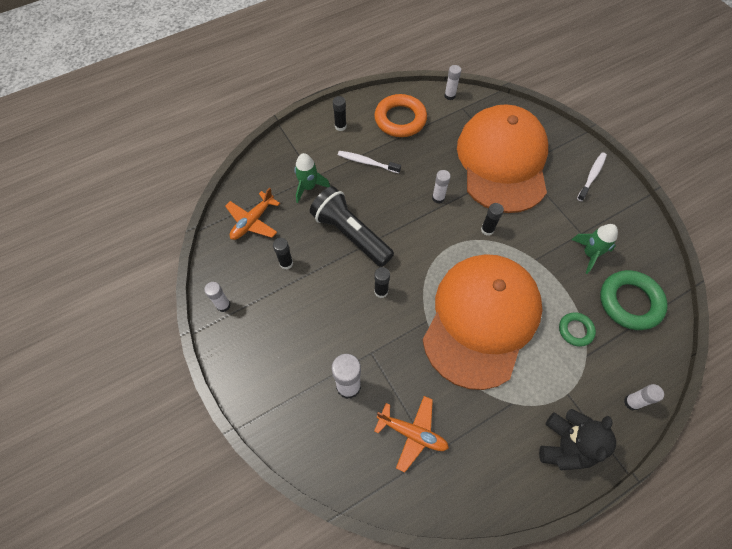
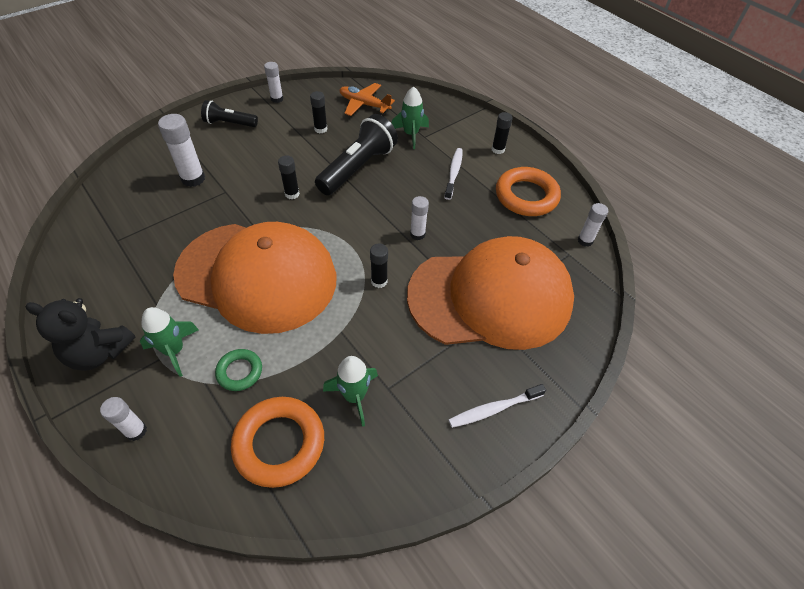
camera: 80 degrees right, 10 degrees down
orange plane [374,396,449,472] -> none
white toothbrush [577,152,607,201] -> white toothbrush turned 135 degrees clockwise [449,384,546,428]
green ring [600,270,668,330] -> orange ring [231,397,324,488]
none -> green rocket [140,307,199,377]
none -> black flashlight [201,100,258,127]

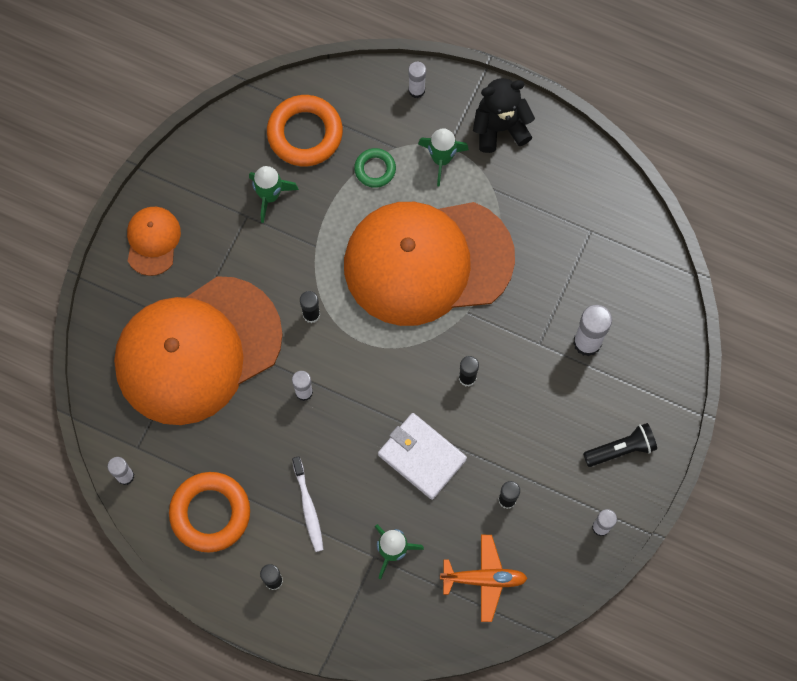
camera: 155 degrees right, 20 degrees up
black flashlight [315,114,398,195] -> white wallet [378,413,467,500]
white toothbrush [449,384,546,428] -> orange cap [127,207,181,276]

